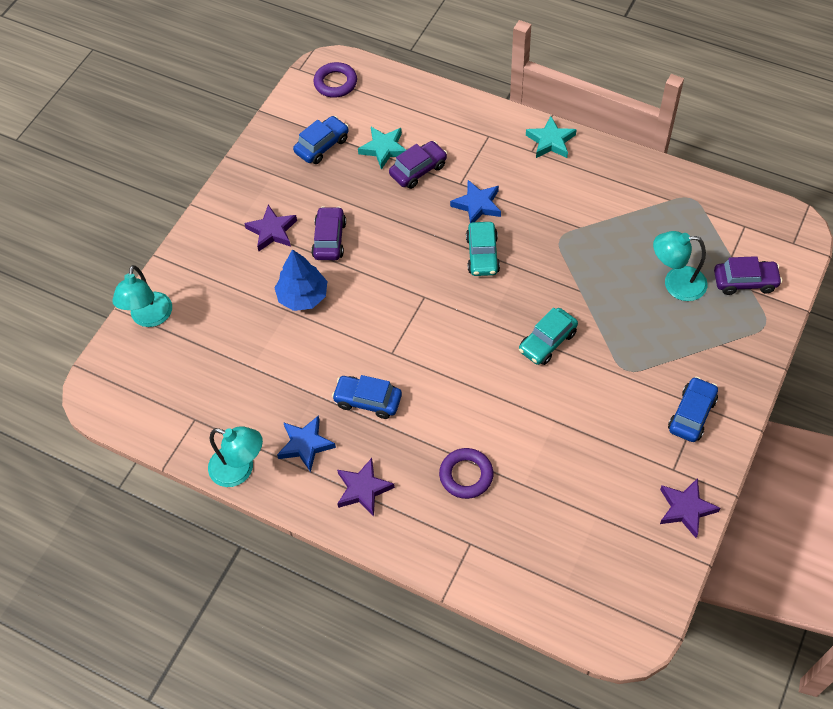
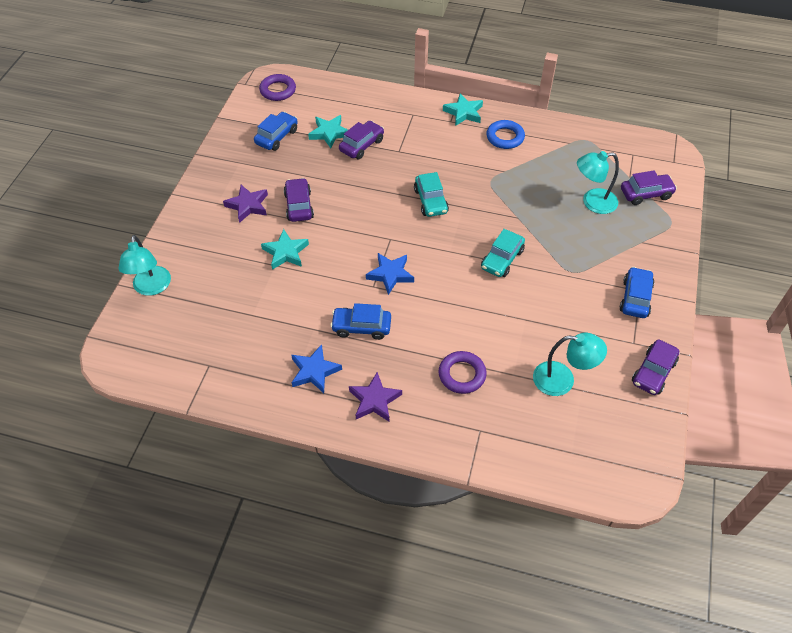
camera: 15 degrees left, 5 degrees down
turquoise lamp [208,426,263,487] -> turquoise lamp moved to [533,333,607,396]
blue tree [275,249,327,311] -> turquoise star [261,229,309,270]
blue star [450,180,501,223] -> blue star moved to [366,253,414,295]
purple star [660,478,720,538] -> purple car [632,339,679,395]
none -> blue ring [486,120,525,149]

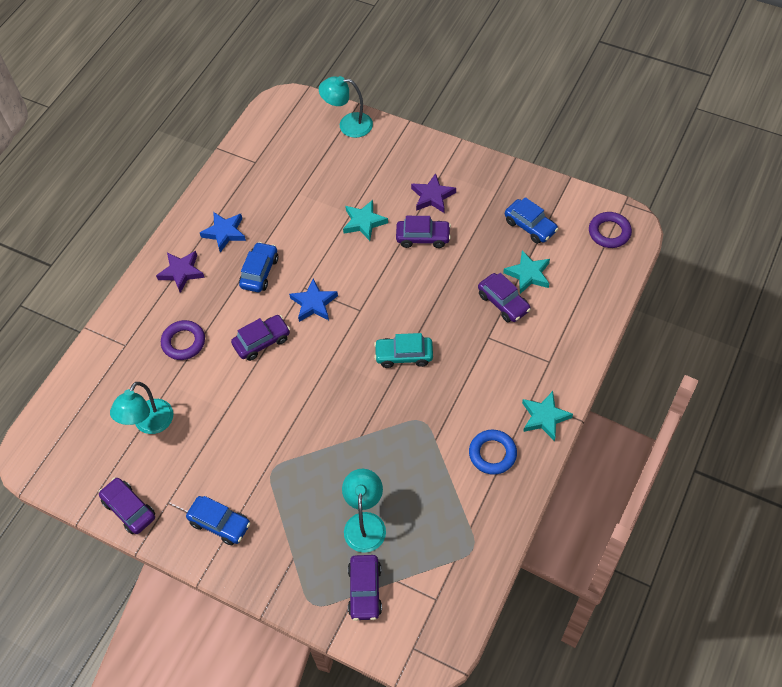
camera: 105 degrees right, 5 degrees up
turquoise car [481,229,525,277] -> none
none -> purple car [231,315,290,361]

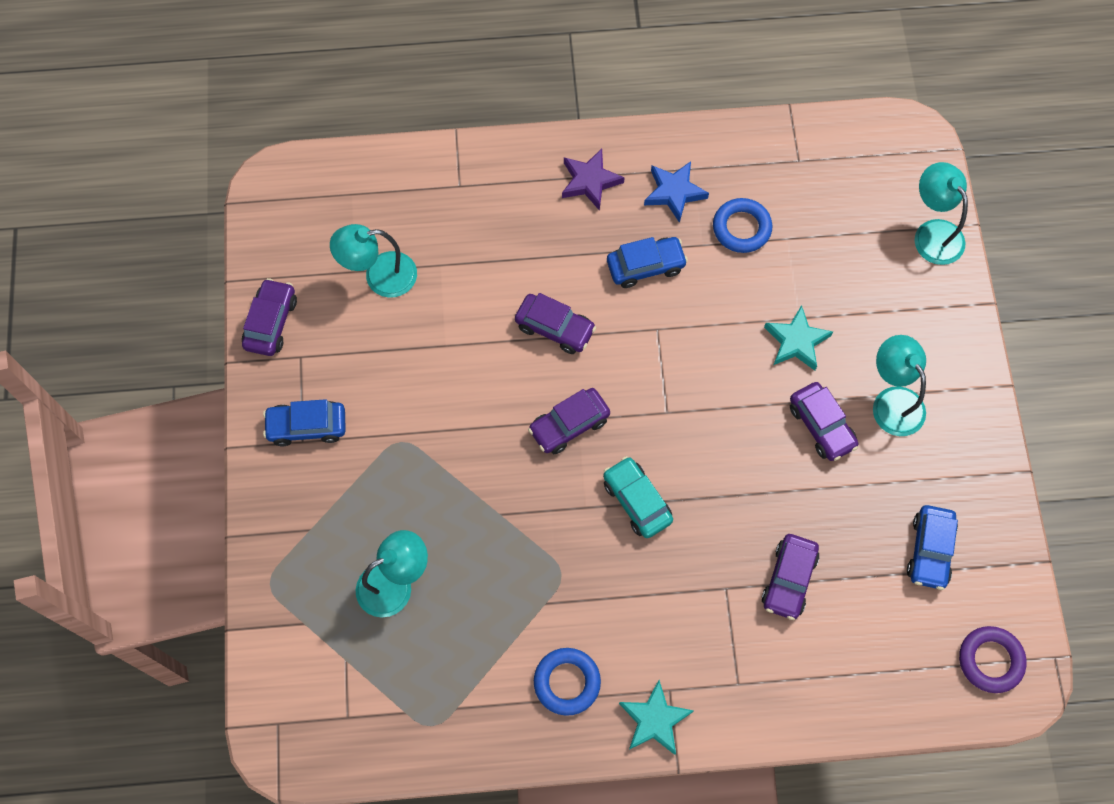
camera: 55 degrees right, 10 degrees up
purple ring [161,320,205,360] -> none
blue car [186,496,251,545] -> blue car turned 90 degrees clockwise [263,399,346,446]
blue star [289,279,338,322] -> none
purple car [348,555,382,621] -> purple car moved to [528,388,610,454]
purple star [411,173,456,213] -> turquoise lamp [873,335,926,436]
turquoise star [503,250,550,294] -> none
none -> blue ring [713,198,772,253]

